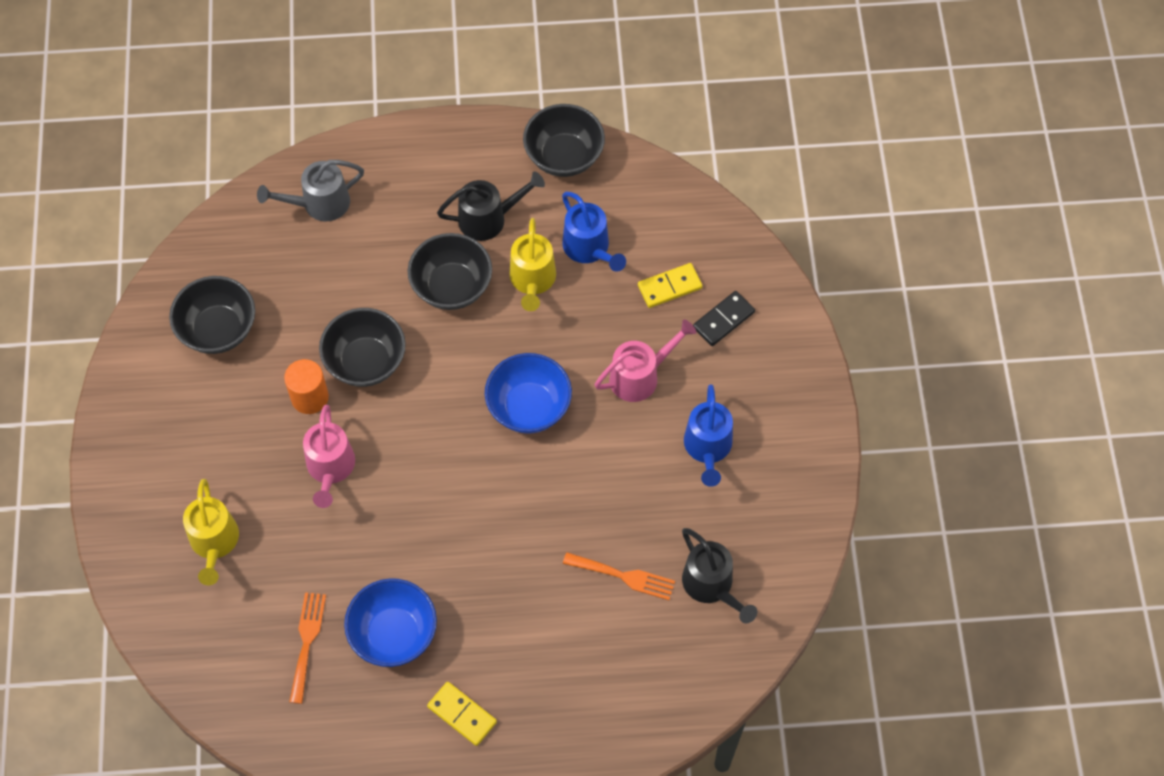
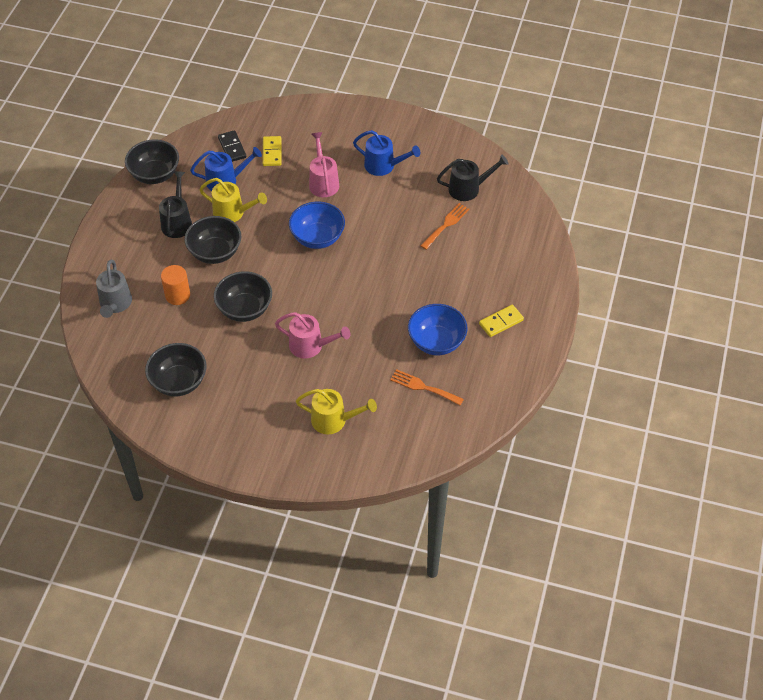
camera: 70 degrees left, 10 degrees down
orange cylinder [284,359,329,414] -> orange cylinder moved to [161,265,190,305]
black domino [693,291,755,346] -> black domino moved to [218,130,246,162]

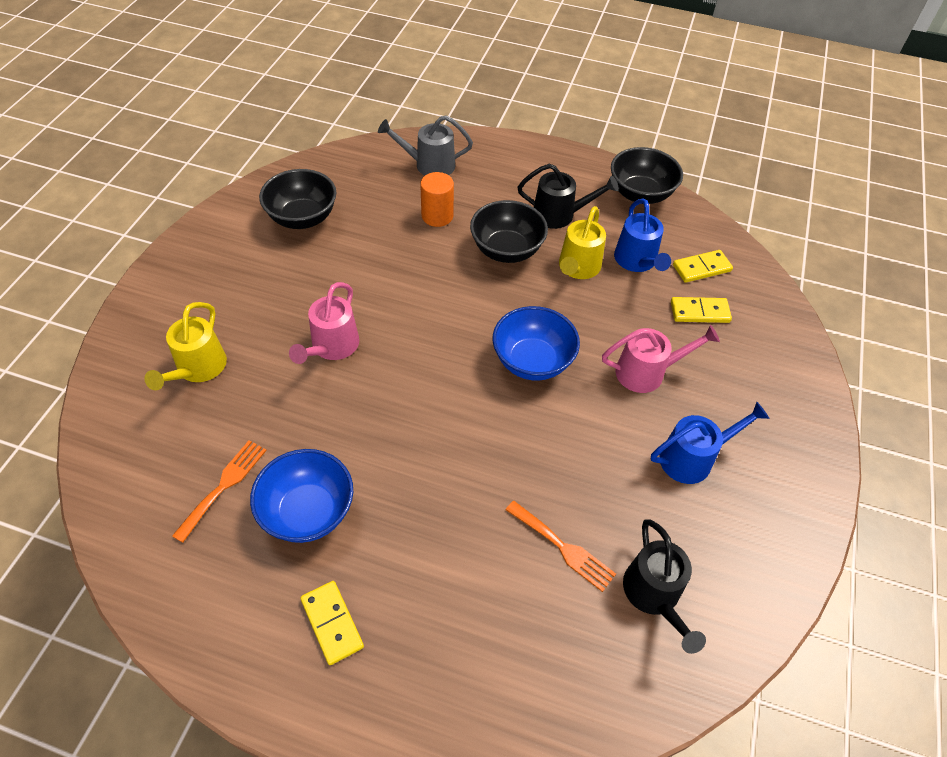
camera: 90 degrees right, 0 degrees up
black bowl [214,271,272,322] -> none
black domino [218,130,246,162] -> yellow domino [673,250,733,283]
blue watering can [353,130,420,176] -> blue watering can turned 135 degrees counterclockwise [650,402,770,484]

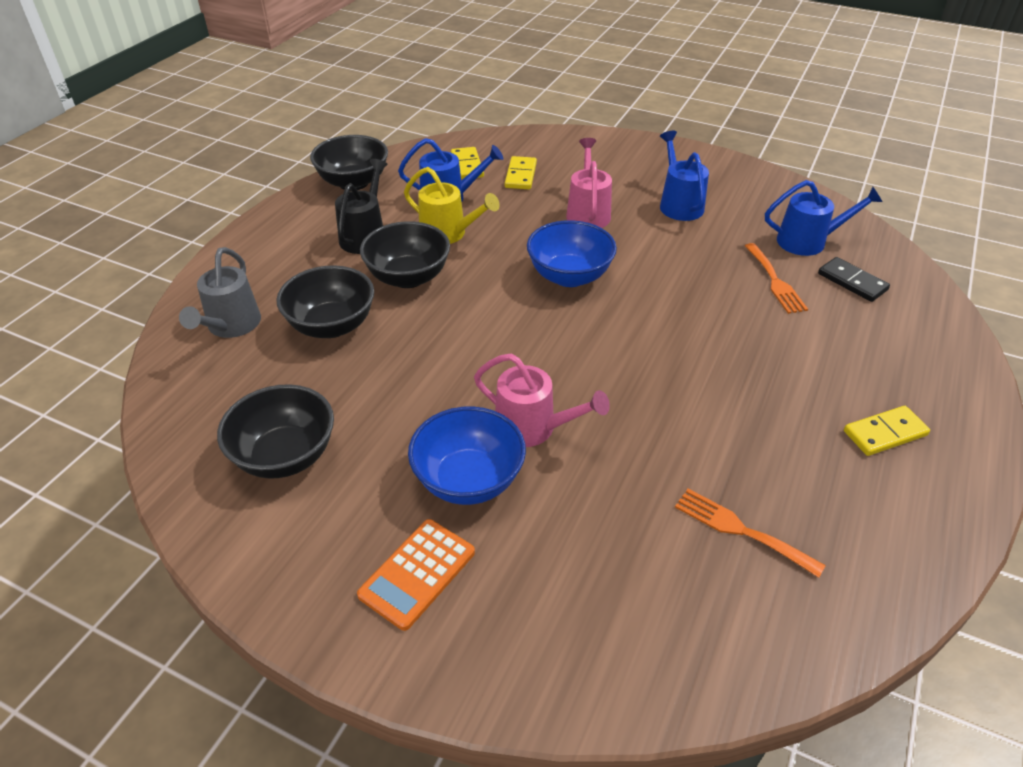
camera: 80 degrees left, 10 degrees down
yellow watering can [145,302,227,390] -> none
blue bowl [250,449,353,543] -> blue bowl moved to [408,406,526,505]
orange cylinder [420,172,454,227] -> black bowl [276,265,374,338]
orange fork [506,501,616,592] -> orange fork turned 120 degrees clockwise [745,243,808,314]
black watering can [623,519,706,654] -> blue watering can [765,180,883,256]
none -> orange calculator [357,519,475,631]
none -> black domino [818,257,890,302]

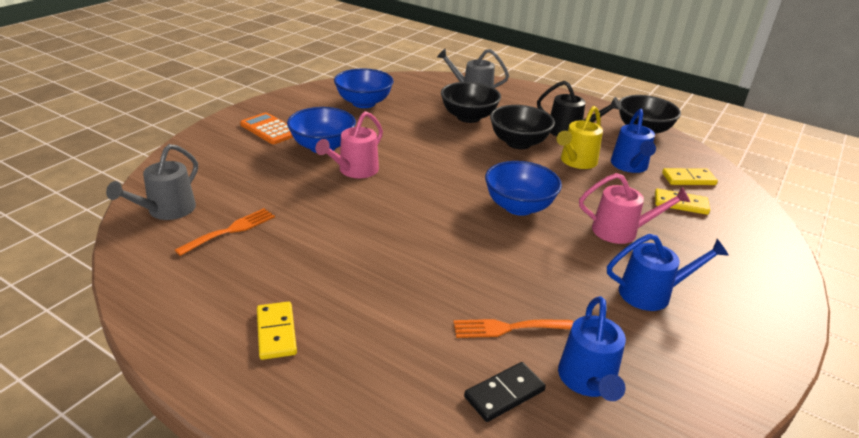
camera: 95 degrees right, 10 degrees down
black bowl [217,384,334,479] -> blue bowl [334,68,394,108]
none -> grey watering can [106,144,198,220]

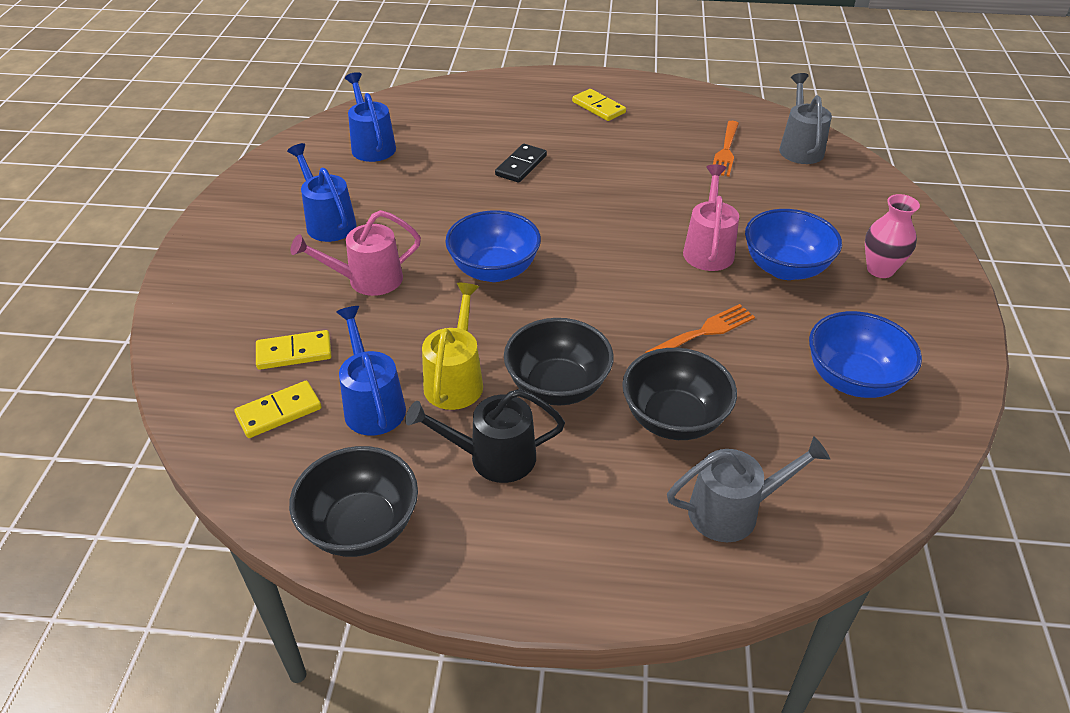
camera: 155 degrees right, 10 degrees up
orange calculator [240,112,293,144] -> pink vase [865,194,920,278]
orange fork [454,319,574,338] -> orange fork moved to [645,304,755,353]
black domino [464,362,546,422] -> black domino moved to [495,144,547,183]
blue watering can [607,234,729,311] -> blue watering can turned 90 degrees clockwise [287,143,357,242]

